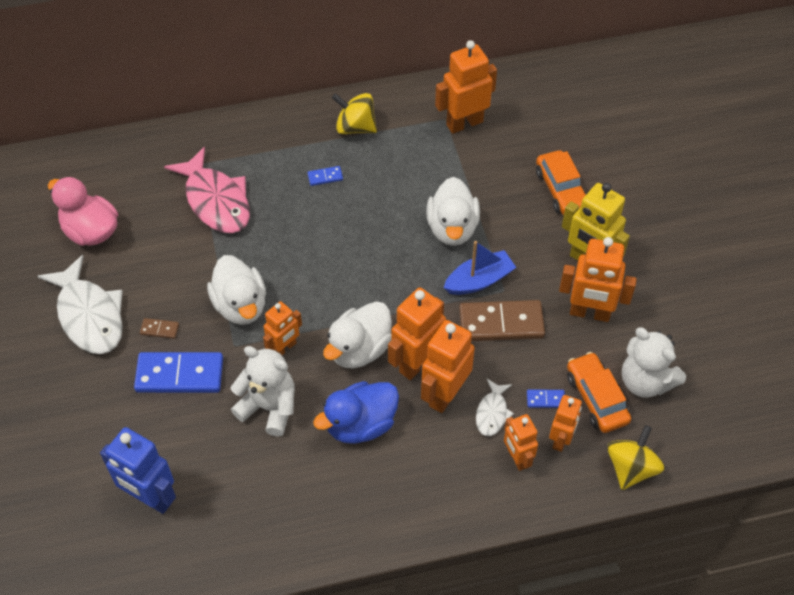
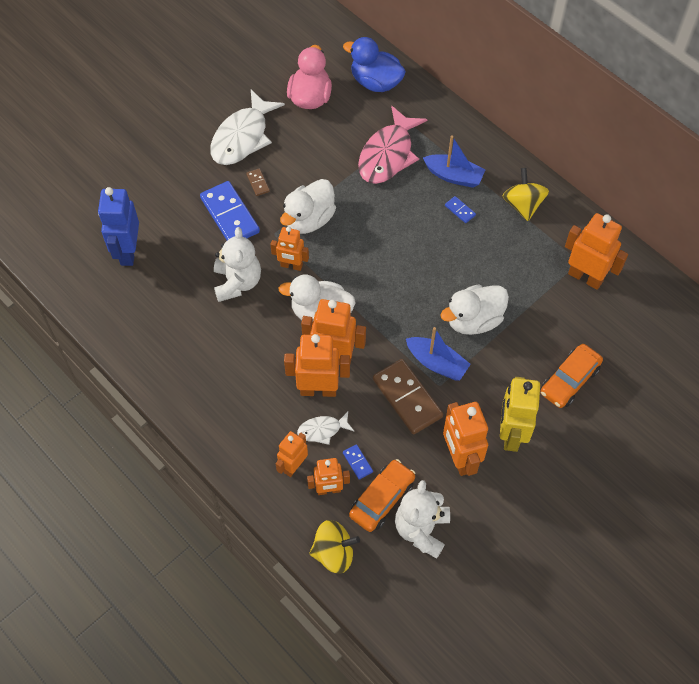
camera: 60 degrees right, 5 degrees up
blue duck [313,381,399,444] -> blue duck moved to [343,37,406,92]
none -> blue boat [423,135,485,188]

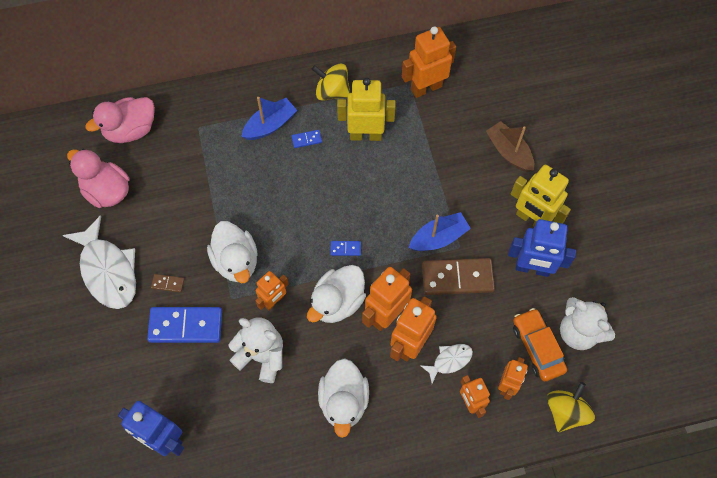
camera: 60 degrees left, 5 degrees up
white fish [297,412,354,445] -> white fish turned 135 degrees counterclockwise [420,344,473,383]
blue duck [343,37,406,92] -> pink duck [85,97,155,143]
blue domino [343,444,373,480] -> blue domino moved to [330,241,361,256]
pink fish [358,106,427,184] -> none
white duck [440,284,509,335] -> white duck moved to [318,358,369,438]
orange robot [443,402,488,476] -> blue robot [508,219,576,277]
orange car [540,344,603,408] -> brown boat [486,121,534,172]
none -> yellow robot [337,78,396,141]

